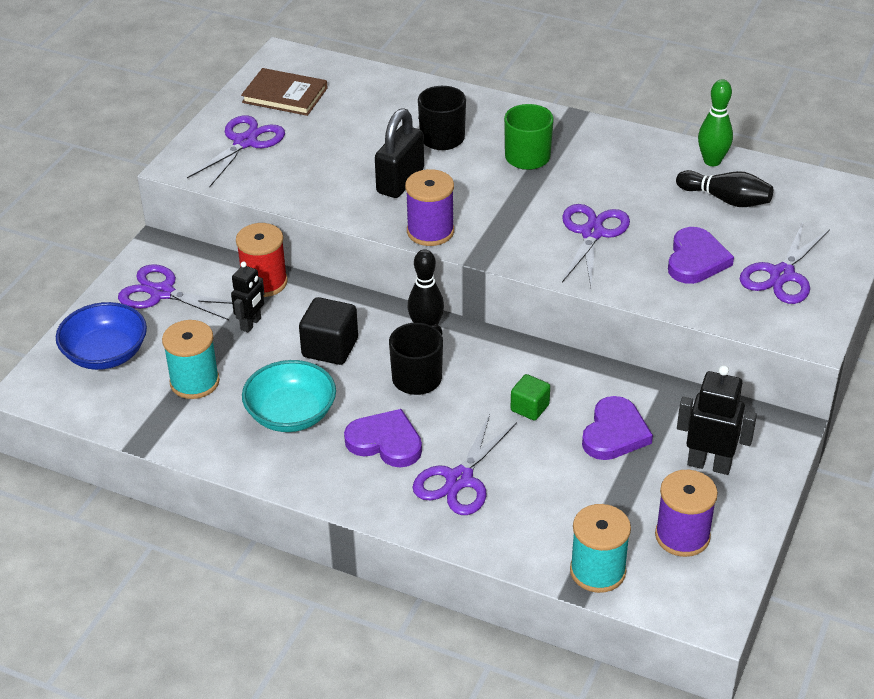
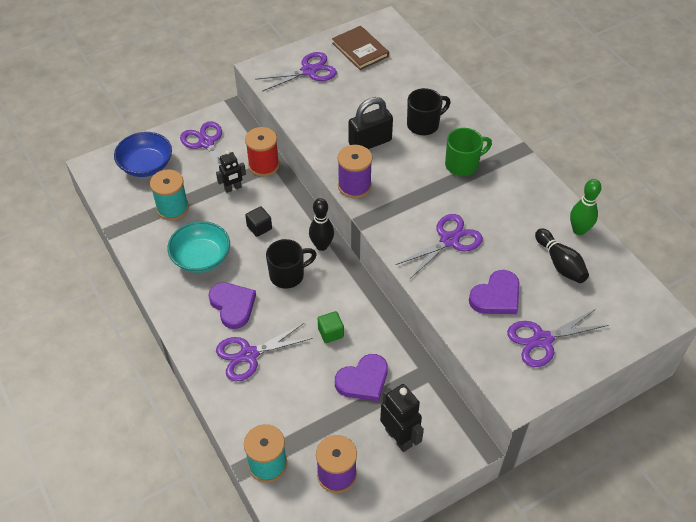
camera: 35 degrees right, 10 degrees up
black cube [299,297,358,365] -> black cube [245,206,272,237], size x0.63

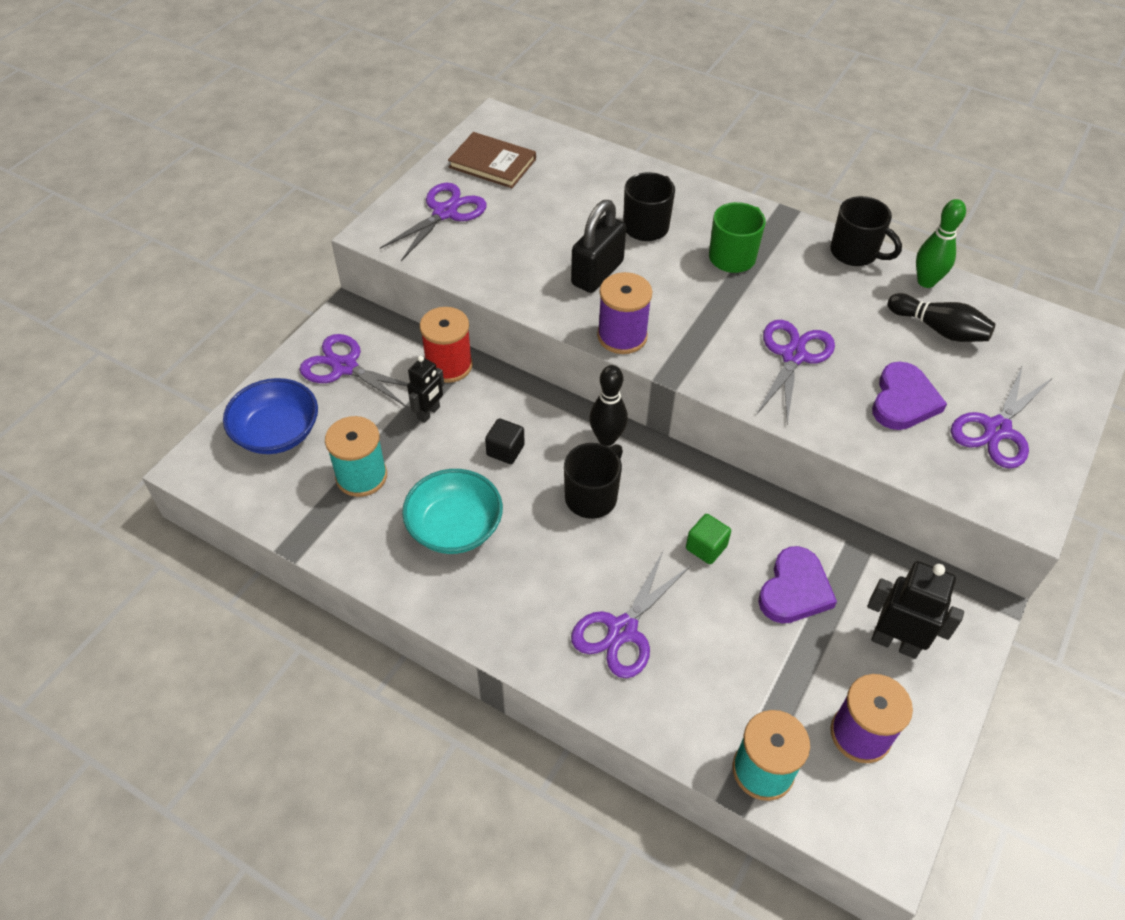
camera: 30 degrees left, 0 degrees up
purple heart [208,283,256,329] -> none
none -> black mug [830,196,902,266]

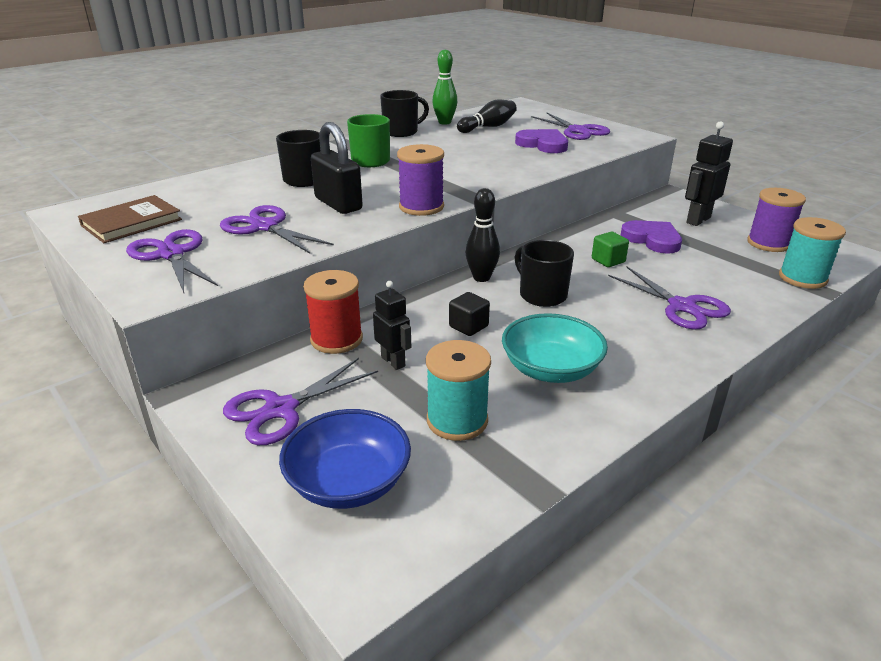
camera: 70 degrees left, 20 degrees down
purple scissors [757,320,835,424] -> purple scissors moved to [220,205,334,254]

